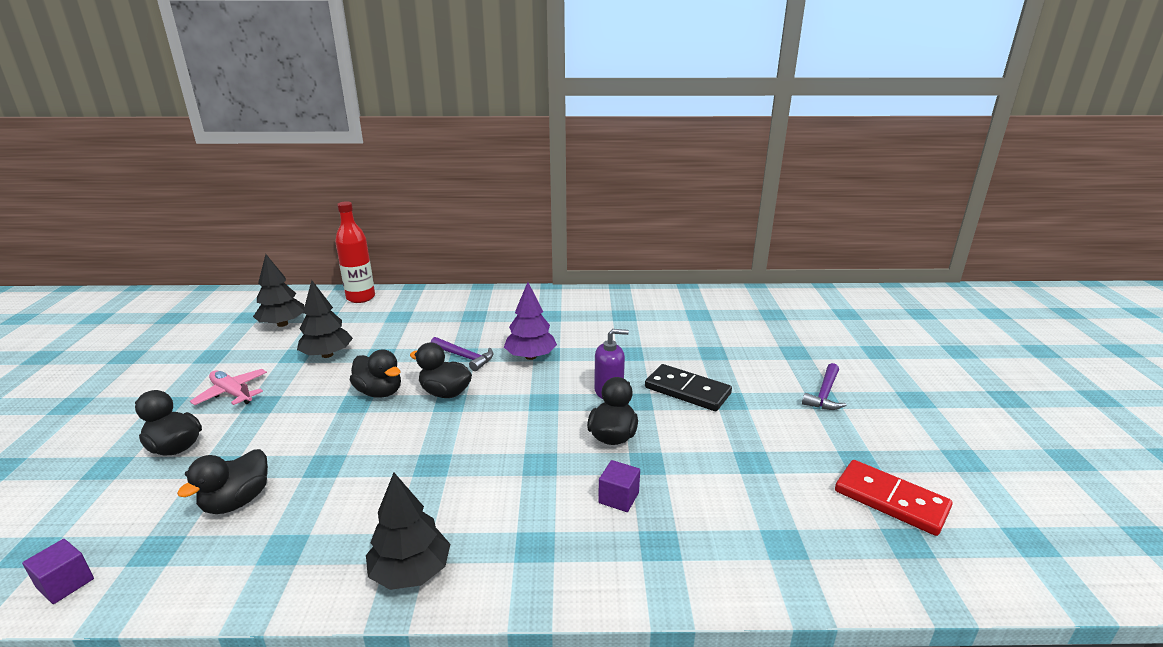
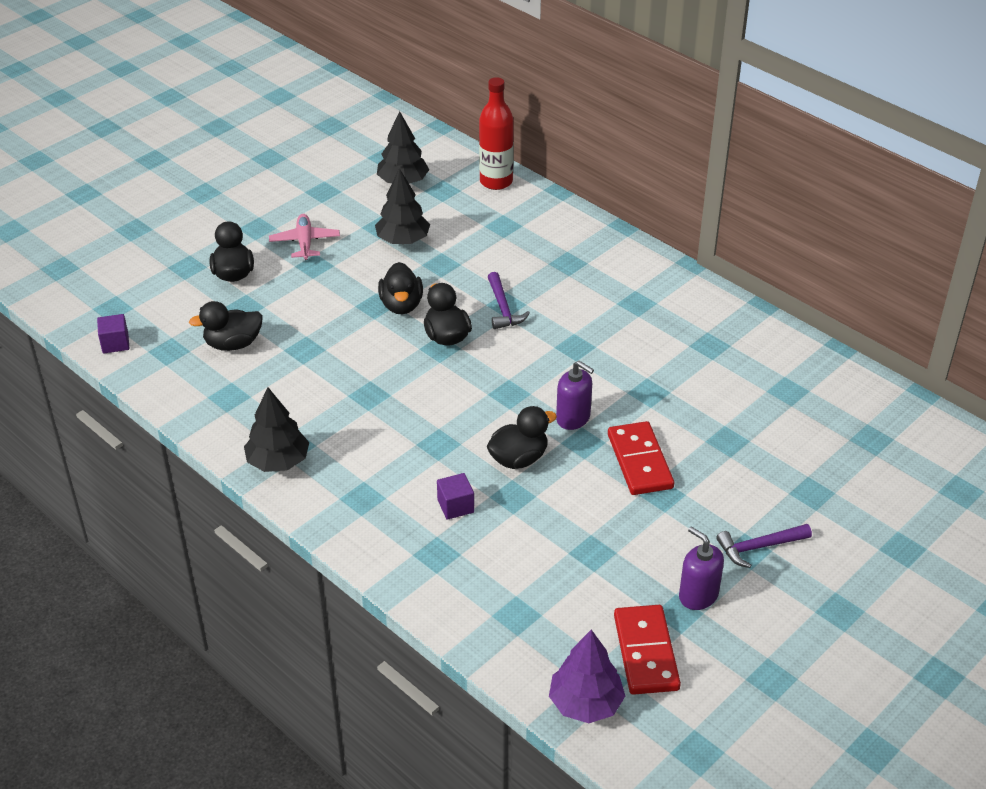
camera: 45 degrees right, 15 degrees up
purple tree [504,282,557,360] -> purple tree moved to [549,630,625,723]
black domino [645,364,732,411] -> red domino [608,421,674,495]
none -> purple soap dispenser [679,526,724,610]

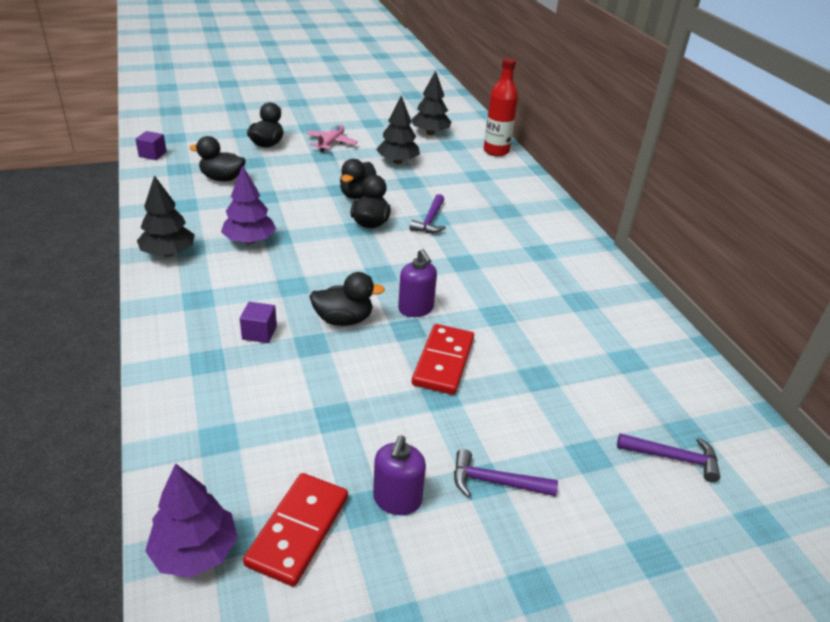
camera: 25 degrees right, 5 degrees down
purple soap dispenser [679,526,724,610] -> purple soap dispenser turned 150 degrees counterclockwise [373,436,426,515]
none -> purple tree [221,165,276,244]
none -> purple hammer [617,433,721,482]

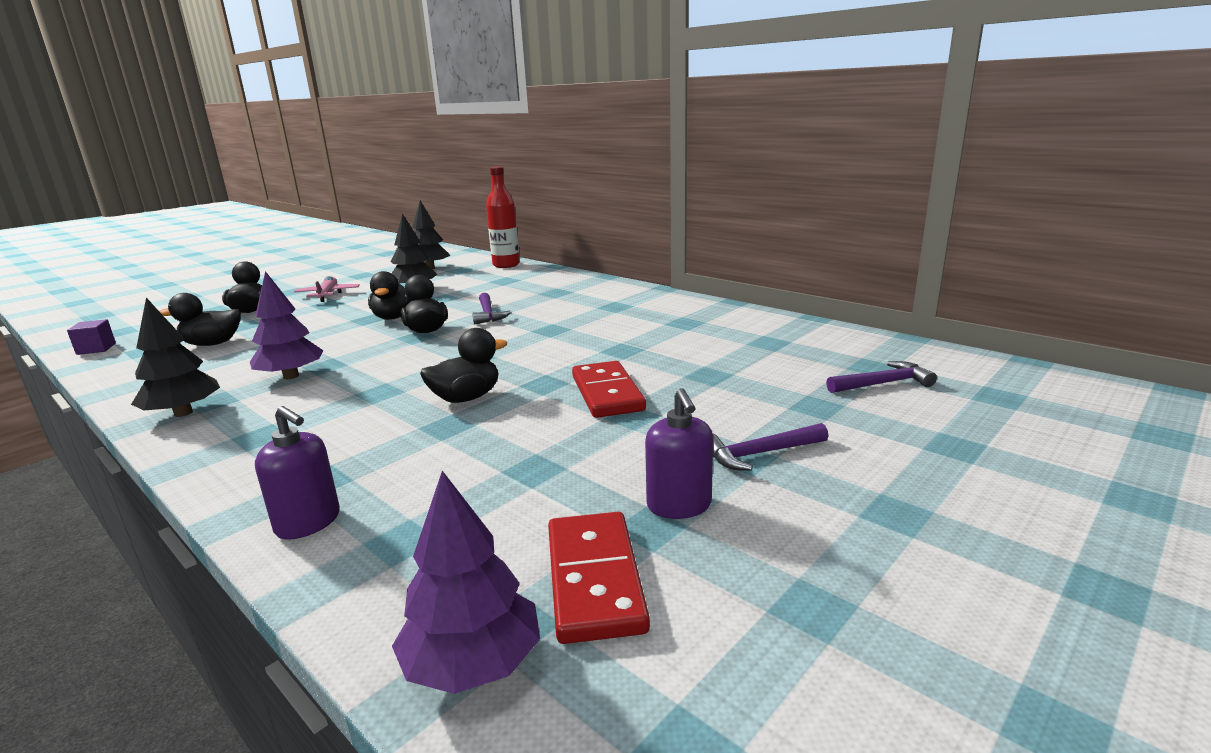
camera: 25 degrees left, 15 degrees down
purple cube [240,302,277,343] -> none
purple soap dispenser [398,249,437,317] -> purple soap dispenser moved to [255,406,340,540]

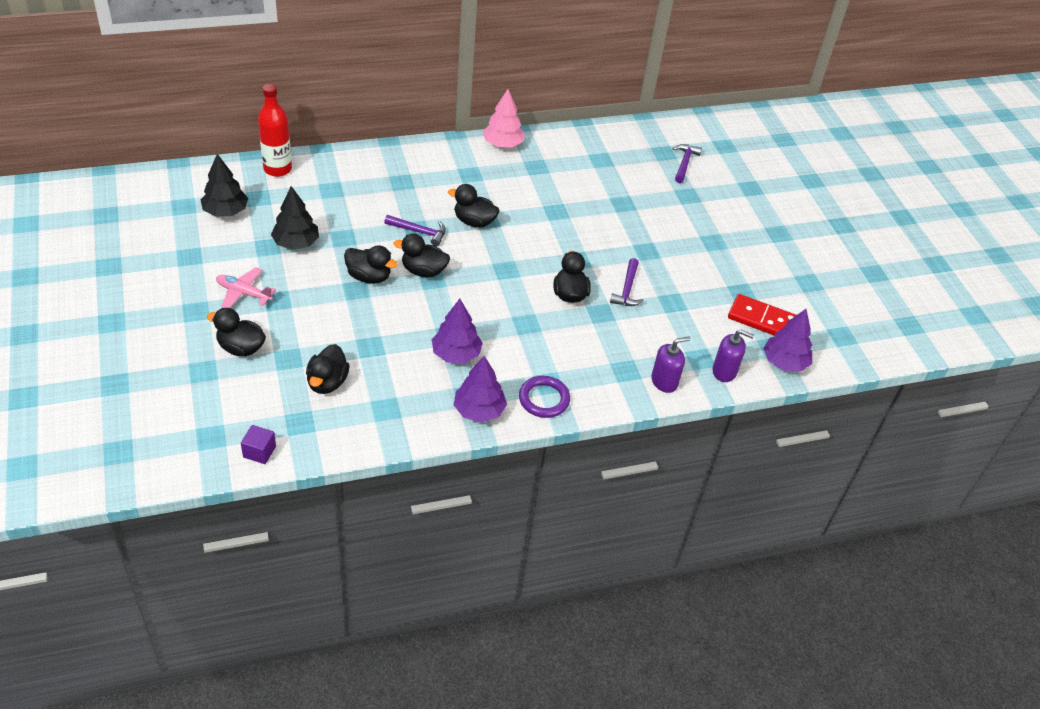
camera: 65 degrees left, 25 degrees up
black tree [131,298,220,417] -> purple tree [454,356,507,423]
red domino [572,361,646,418] -> none
purple soap dispenser [645,388,713,519] -> purple soap dispenser moved to [713,330,754,382]
purple hammer [713,423,828,471] -> purple hammer moved to [610,258,644,306]
none -> black duck [448,184,500,228]
none -> pink tree [483,89,525,148]
none -> purple ring [519,376,570,418]

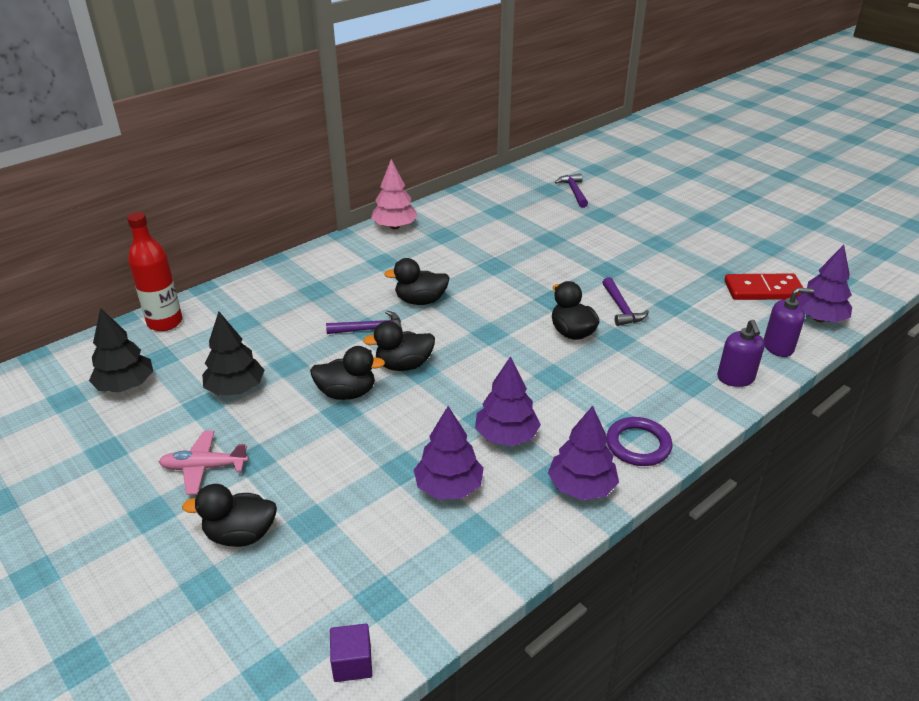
camera: 20 degrees left, 10 degrees down
black duck [306,344,350,394] -> none
purple soap dispenser [651,336,690,393] -> purple soap dispenser turned 135 degrees clockwise [717,320,765,387]
none -> purple tree [414,406,484,499]

